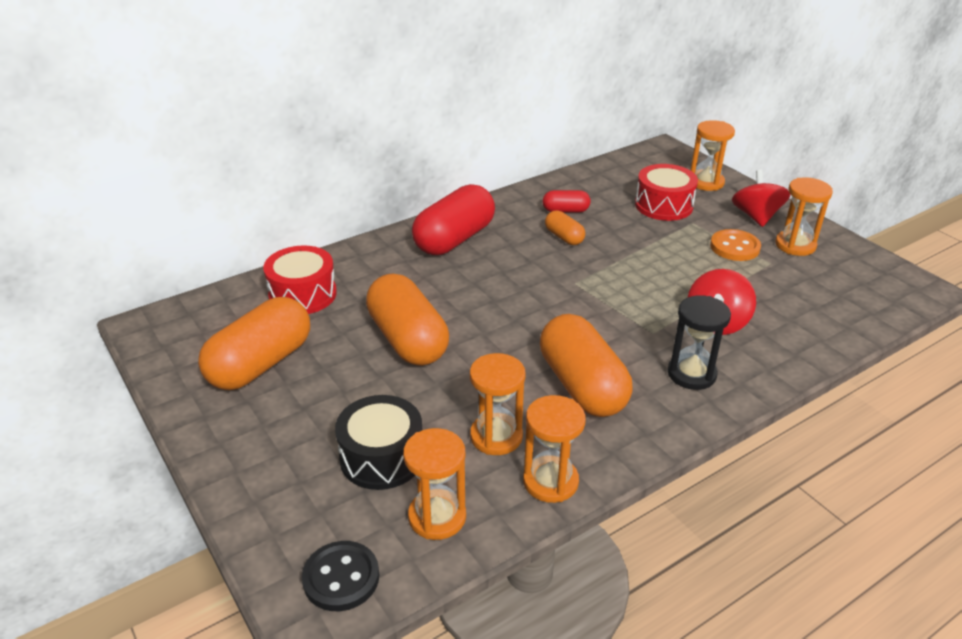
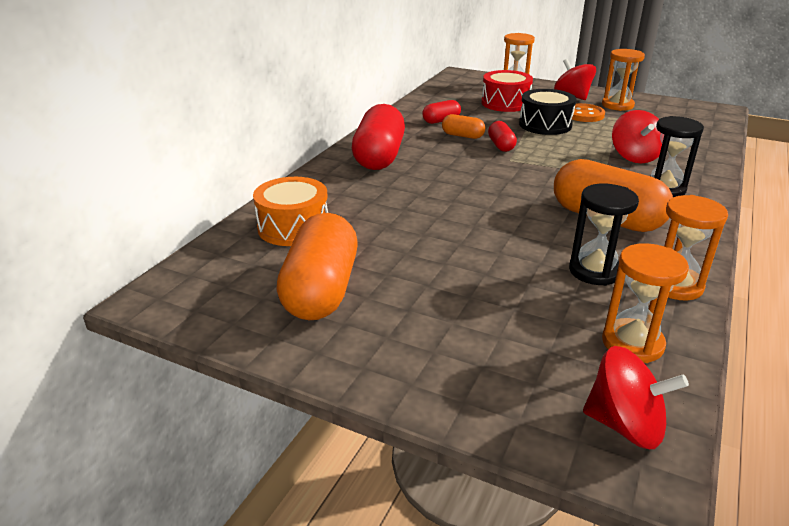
camera: 30 degrees left, 5 degrees down
red drum [263,245,337,314] -> orange drum [253,177,328,246]
black button [302,541,379,611] -> red spinning top [583,346,689,449]
black drum [335,395,422,490] -> black drum moved to [519,89,576,135]
orange capsule [366,274,449,366] -> none
orange hourglass [470,353,526,455] -> black hourglass [569,183,639,286]
none -> red capsule [488,121,517,152]

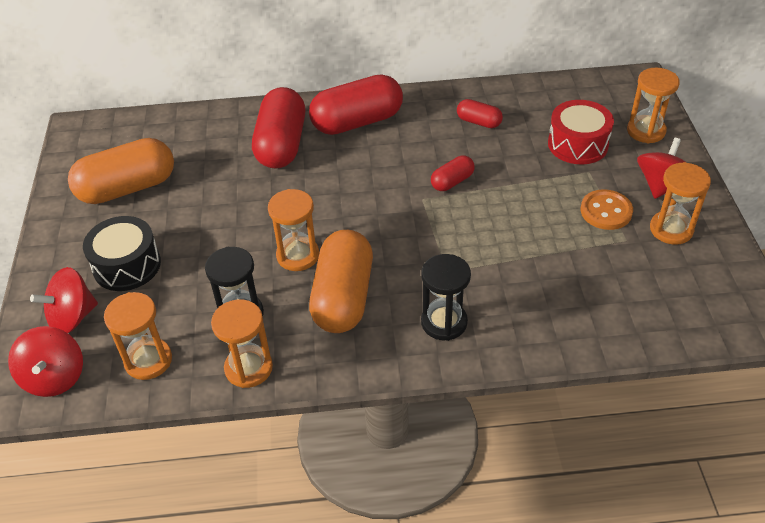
camera: 60 degrees right, 15 degrees up
orange drum [253,177,328,246] -> none
orange capsule [442,114,485,139] -> none
black drum [519,89,576,135] -> black drum moved to [83,216,161,291]
red spinning top [612,110,662,163] -> red spinning top moved to [30,267,98,333]
none -> red capsule [252,87,305,169]
none -> orange hourglass [268,189,319,271]

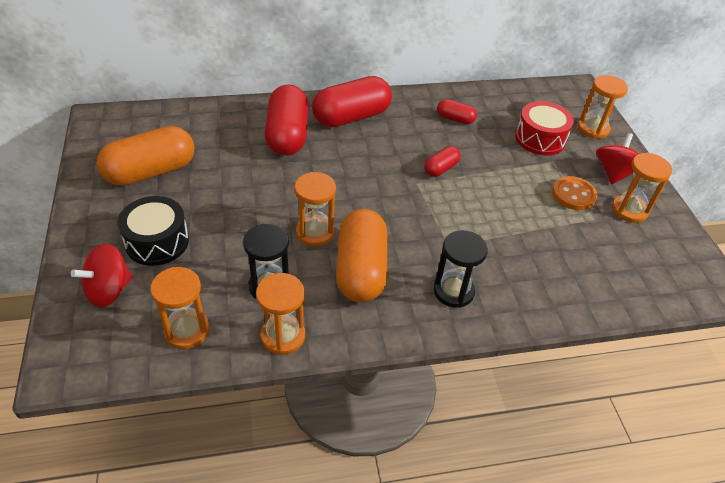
camera: 10 degrees left, 0 degrees up
red spinning top [8,326,83,397] -> none

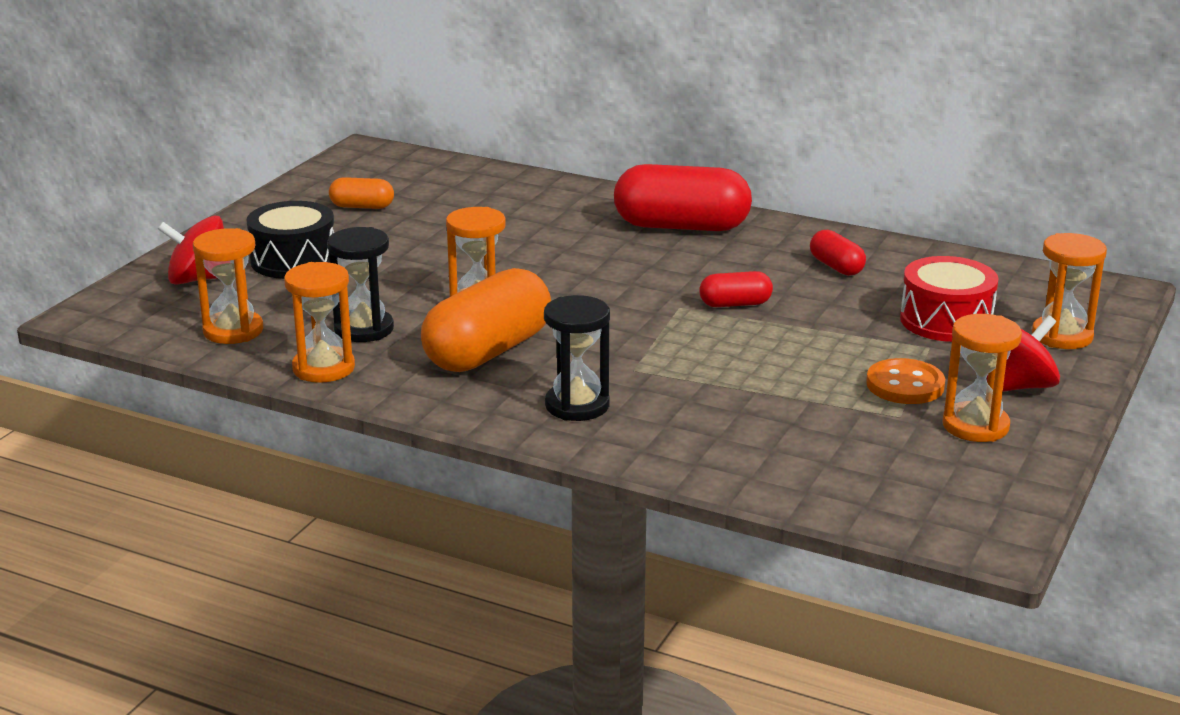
camera: 40 degrees right, 20 degrees down
orange capsule [97,126,195,186] -> orange capsule [329,177,394,209], size x0.49
red capsule [265,85,309,156] -> none

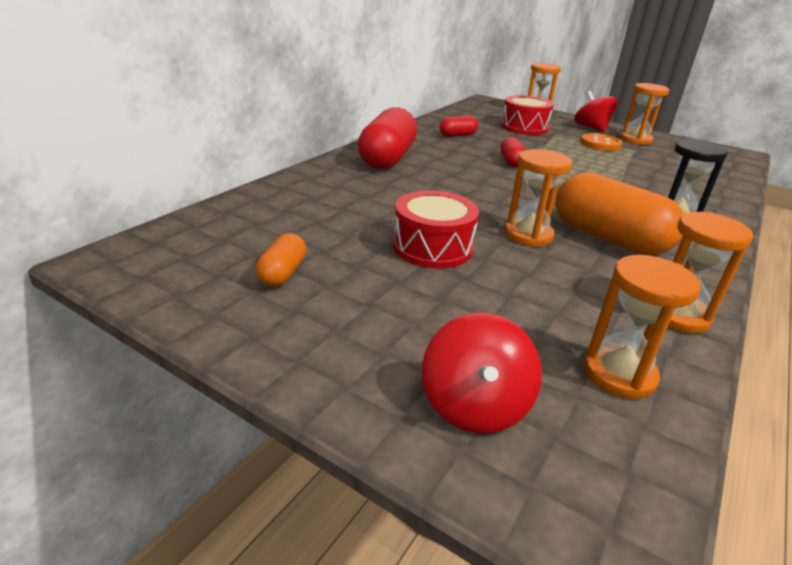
camera: 85 degrees left, 5 degrees up
black drum [246,201,334,279] -> none
black hourglass [327,227,394,342] -> none
none -> red drum [393,191,479,269]

